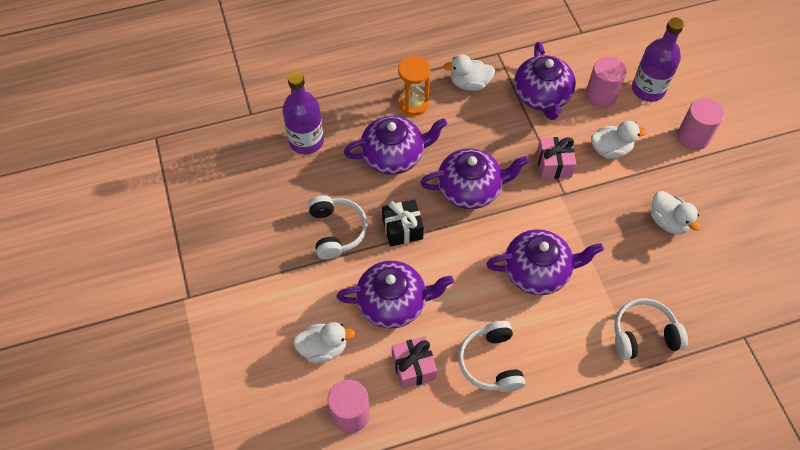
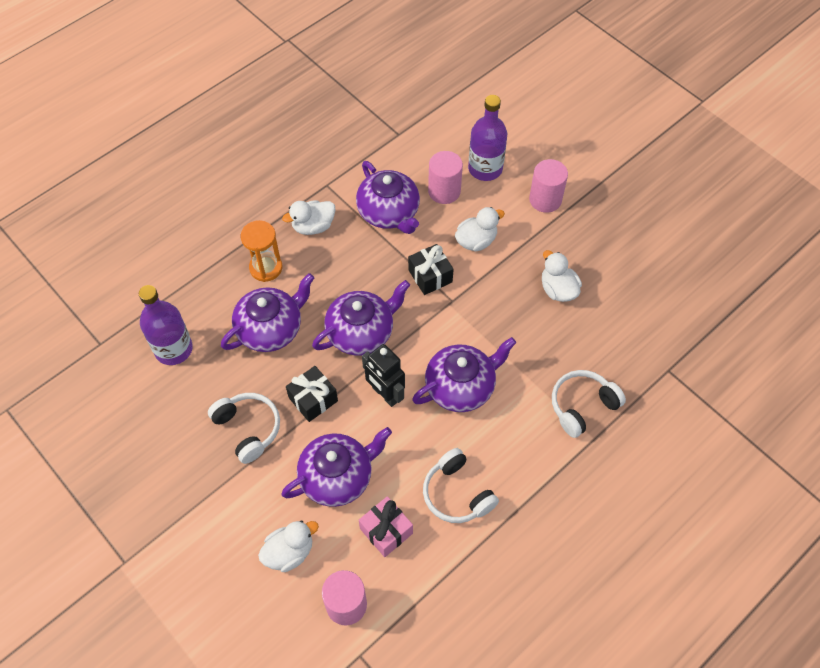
camera: 25 degrees left, 0 degrees up
pink gift [537,137,576,179] -> black gift [408,244,454,295]
white duck [651,191,701,234] -> white duck turned 150 degrees counterclockwise [542,250,582,302]
none -> black robot [362,344,405,407]

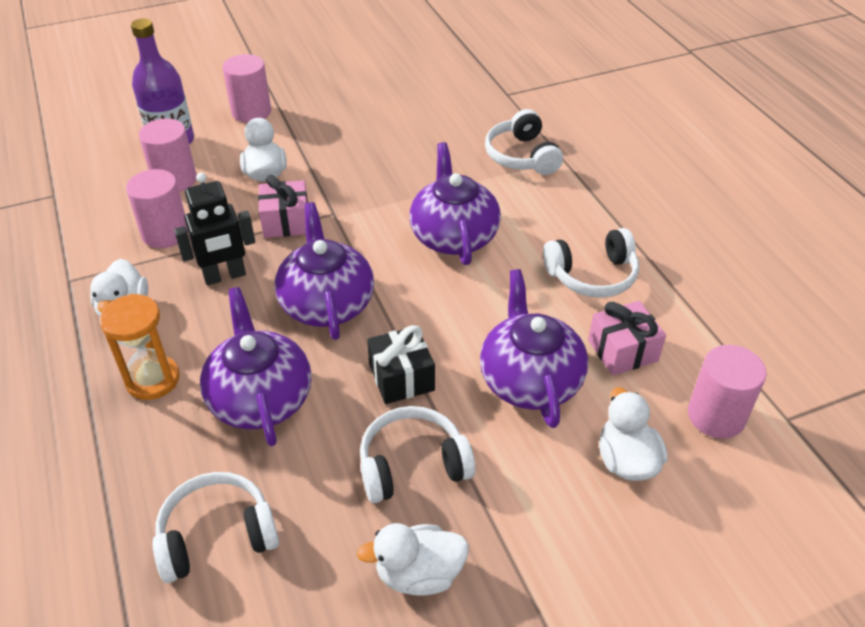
camera: 70 degrees left, 15 degrees down
purple bottle [139,285,193,365] -> white headphones [152,472,279,583]
purple teapot [356,161,420,234] -> pink cylinder [126,169,188,248]
black robot [362,344,405,407] -> black robot moved to [174,172,255,285]
black gift [408,244,454,295] -> pink gift [258,175,308,238]
white duck [542,250,582,302] -> white duck moved to [357,523,469,596]

